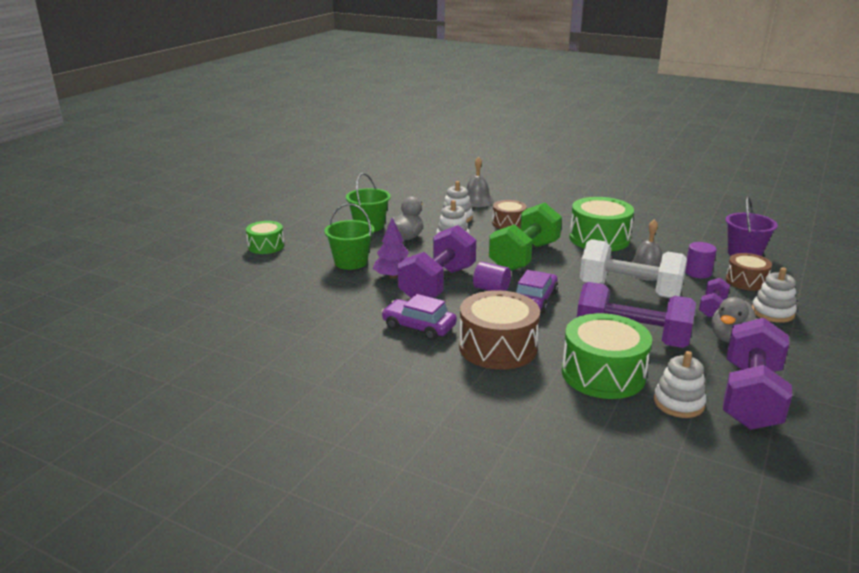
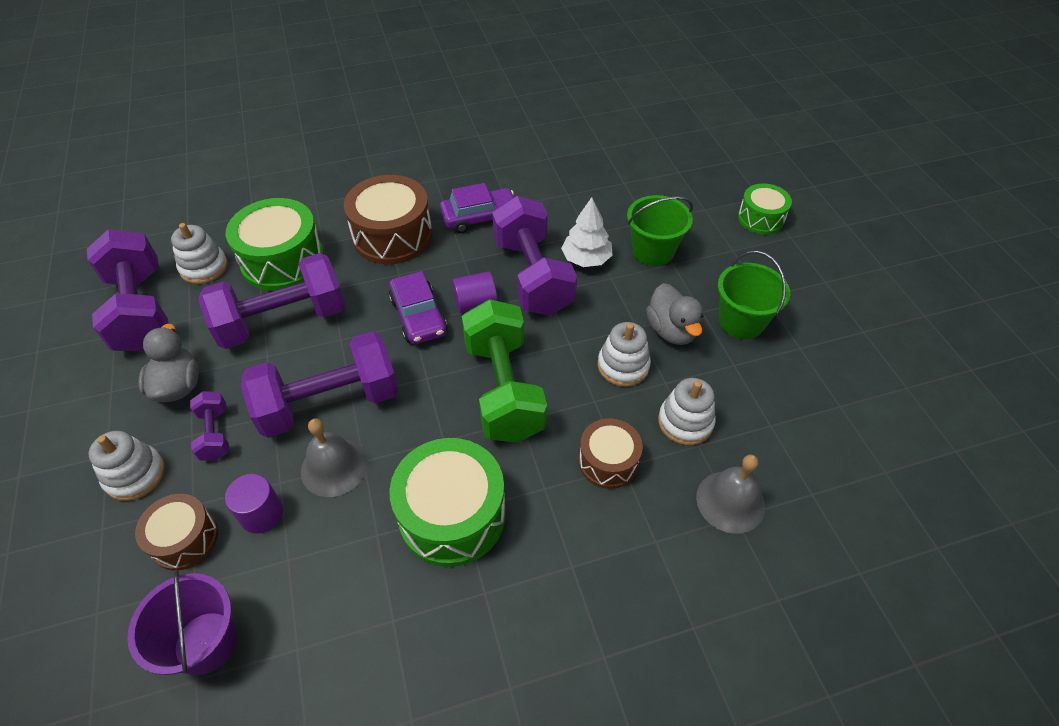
camera: 135 degrees right, 25 degrees up
purple tree [373,218,409,279] -> white tree [561,197,613,267]
white dumbbell [580,239,687,298] -> purple dumbbell [241,331,399,438]

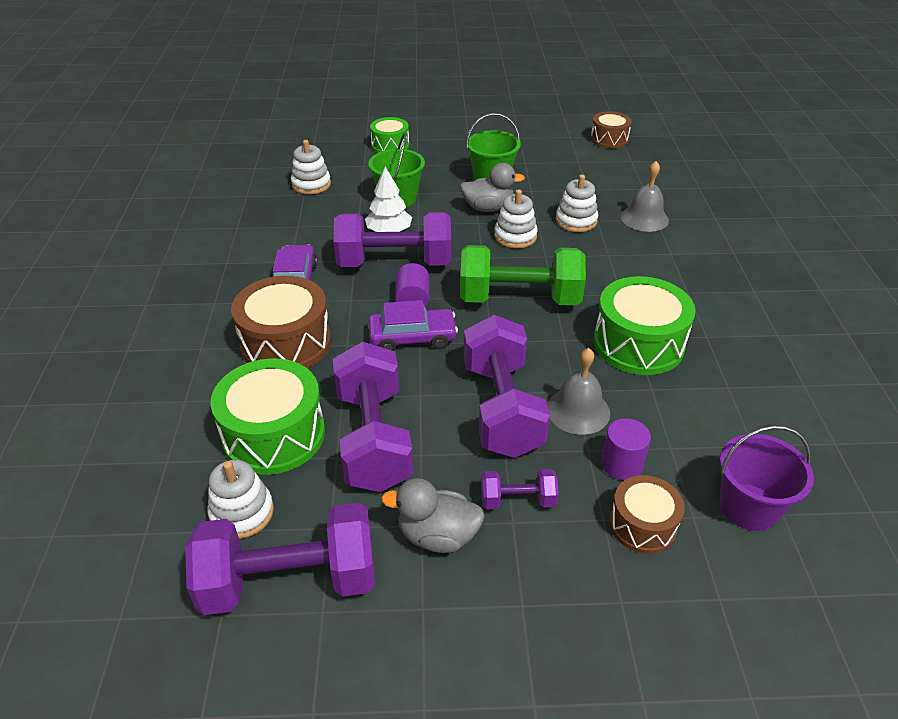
camera: 75 degrees left, 10 degrees down
white stacking toy [88,431,165,501] -> white stacking toy moved to [291,140,331,194]
brown drum [579,418,643,489] -> brown drum moved to [591,111,632,149]

